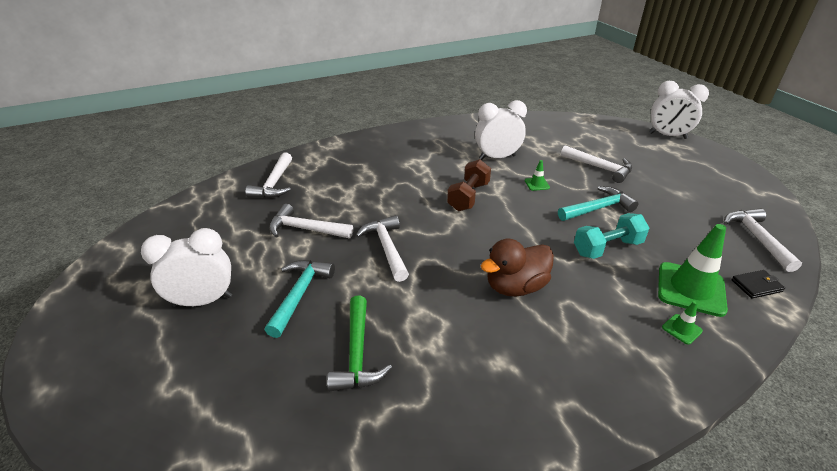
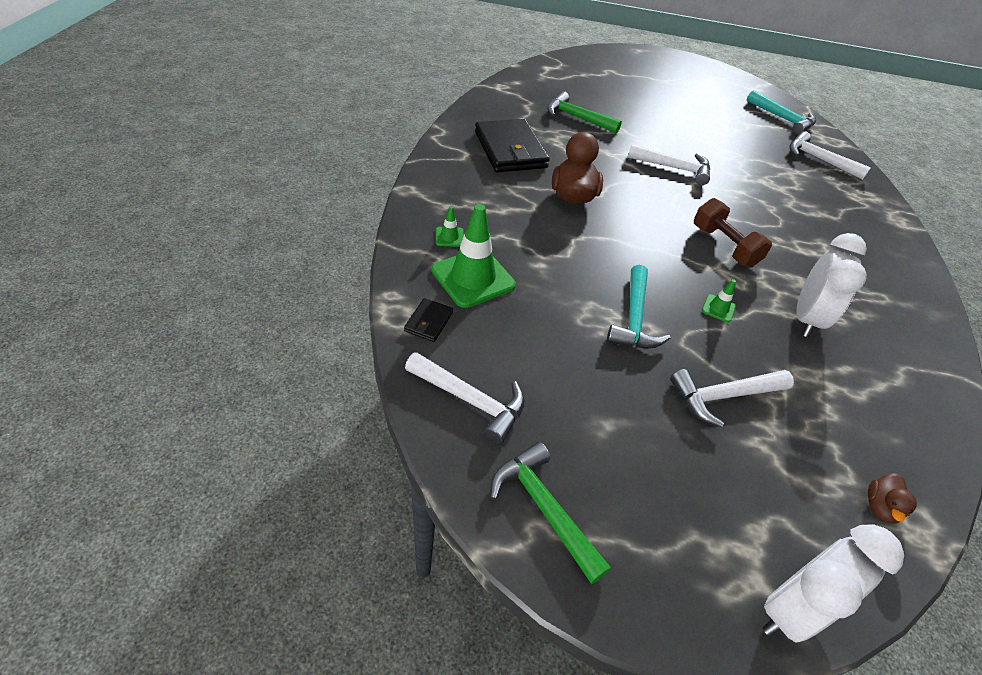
camera: 120 degrees right, 10 degrees up
white clock [141,228,232,307] -> none
turquoise hammer [265,260,335,338] -> turquoise hammer moved to [747,90,816,134]
white hammer [269,204,353,238] -> none
turquoise dumbbell [574,213,649,259] -> none
none -> black wallet [475,119,550,172]
none -> green hammer [490,442,611,584]
none -> brown duck [868,473,917,524]

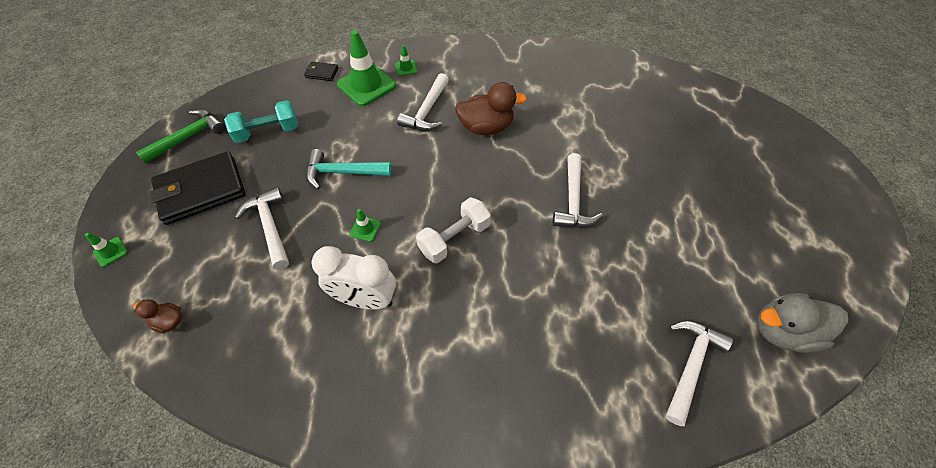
camera: 85 degrees right, 10 degrees up
white hammer [405,352,525,444] -> white hammer moved to [397,73,449,131]
black wallet [475,119,550,172] -> black wallet moved to [150,151,246,225]
green hammer [547,91,622,133] -> none
brown dumbbell [694,198,772,267] -> white dumbbell [416,198,491,263]
turquoise hammer [747,90,816,134] -> grey duck [757,293,848,353]
white clock [763,524,904,643] -> green traffic cone [85,233,128,267]
none -> turquoise dumbbell [224,100,298,143]

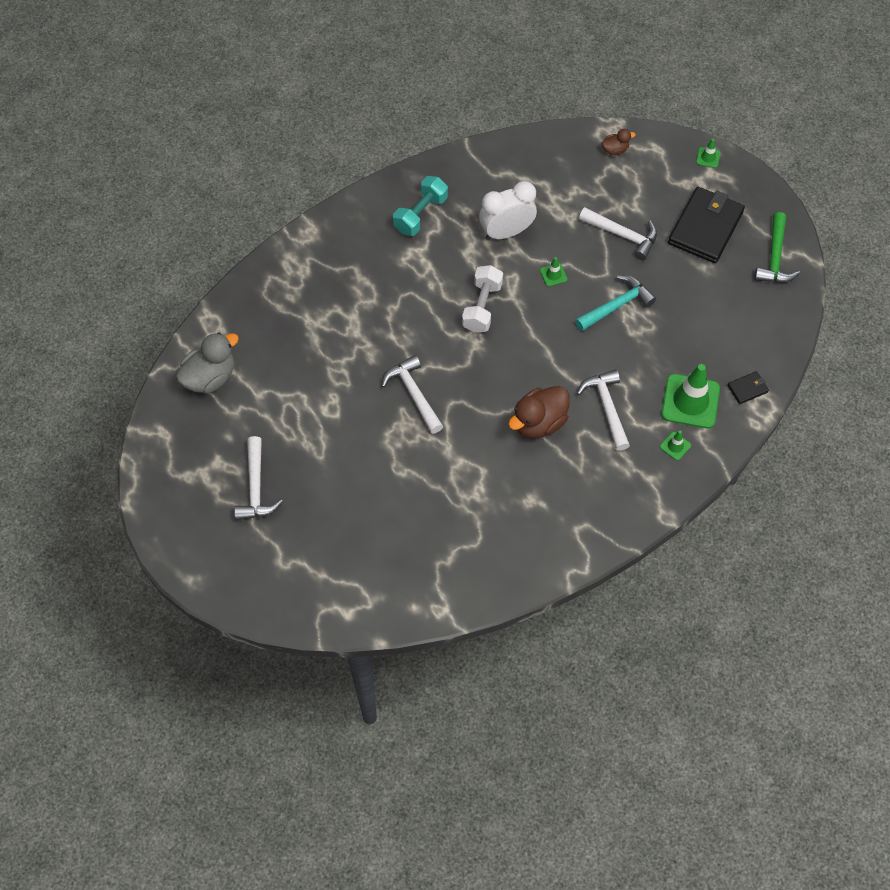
camera: 145 degrees right, 5 degrees up
turquoise dumbbell [224,100,298,143] -> turquoise dumbbell moved to [393,176,448,236]
white hammer [665,320,733,426] -> white hammer moved to [234,436,283,520]

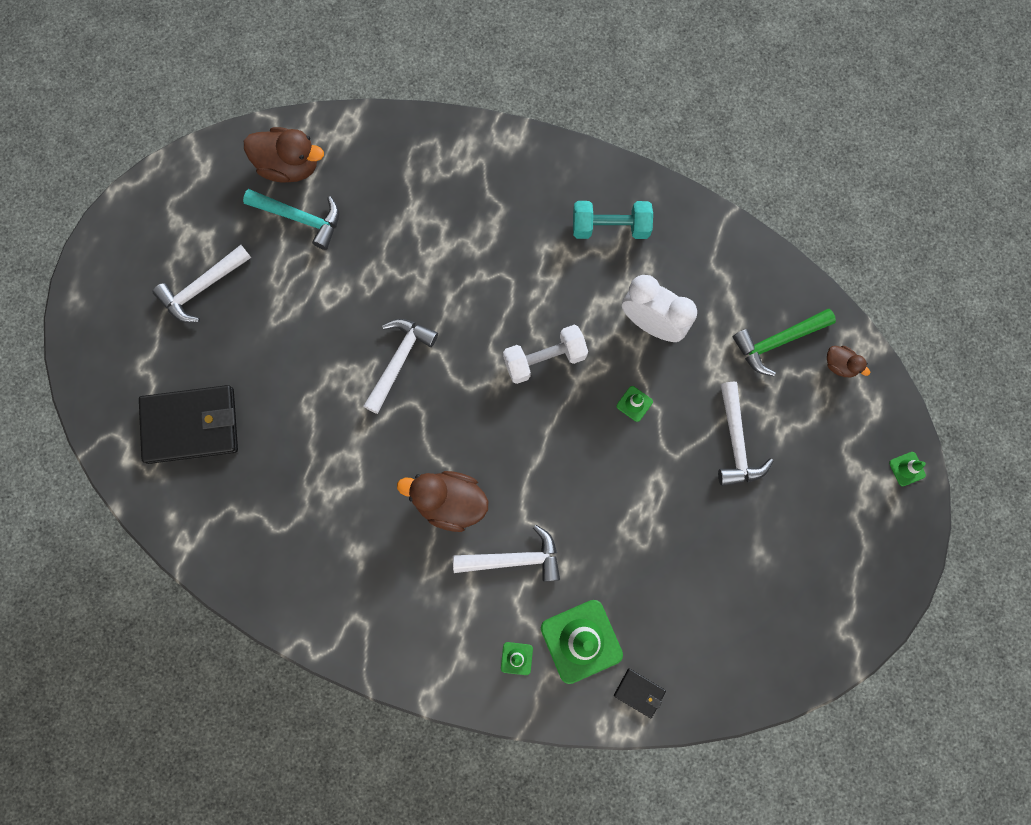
camera: 55 degrees right, 15 degrees up
grey duck [176,332,239,394] -> brown duck [244,127,324,182]
turquoise hammer [575,275,656,331] -> turquoise hammer moved to [243,189,339,250]
white hammer [577,369,630,451] -> white hammer turned 45 degrees clockwise [453,525,560,582]
black wallet [668,187,745,263] -> black wallet moved to [139,385,238,464]
green hammer [754,212,800,282] -> green hammer moved to [733,309,836,376]

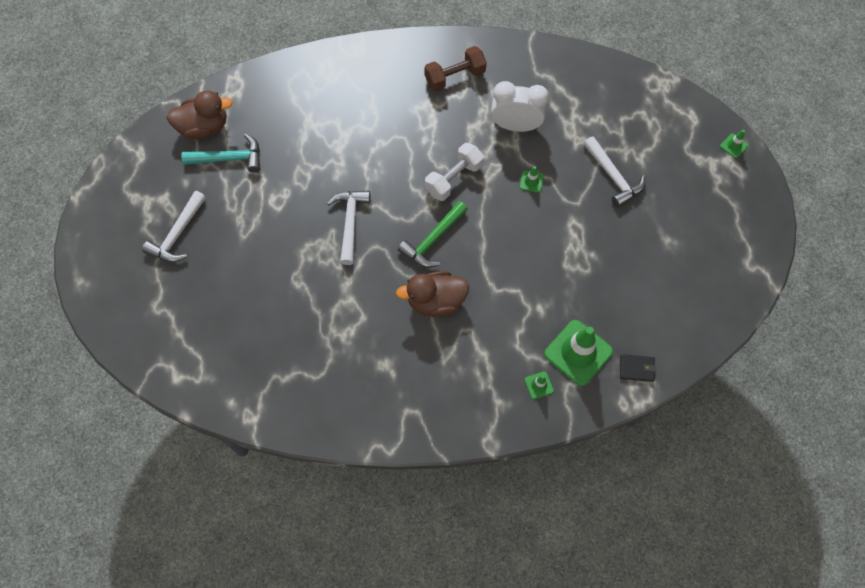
camera: 25 degrees left, 10 degrees down
black wallet [139,385,238,464] -> none
white hammer [453,525,560,582] -> none
turquoise dumbbell [573,201,653,239] -> brown dumbbell [424,46,487,92]
green hammer [733,309,836,376] -> green hammer moved to [398,201,468,268]
brown duck [827,346,870,377] -> none

